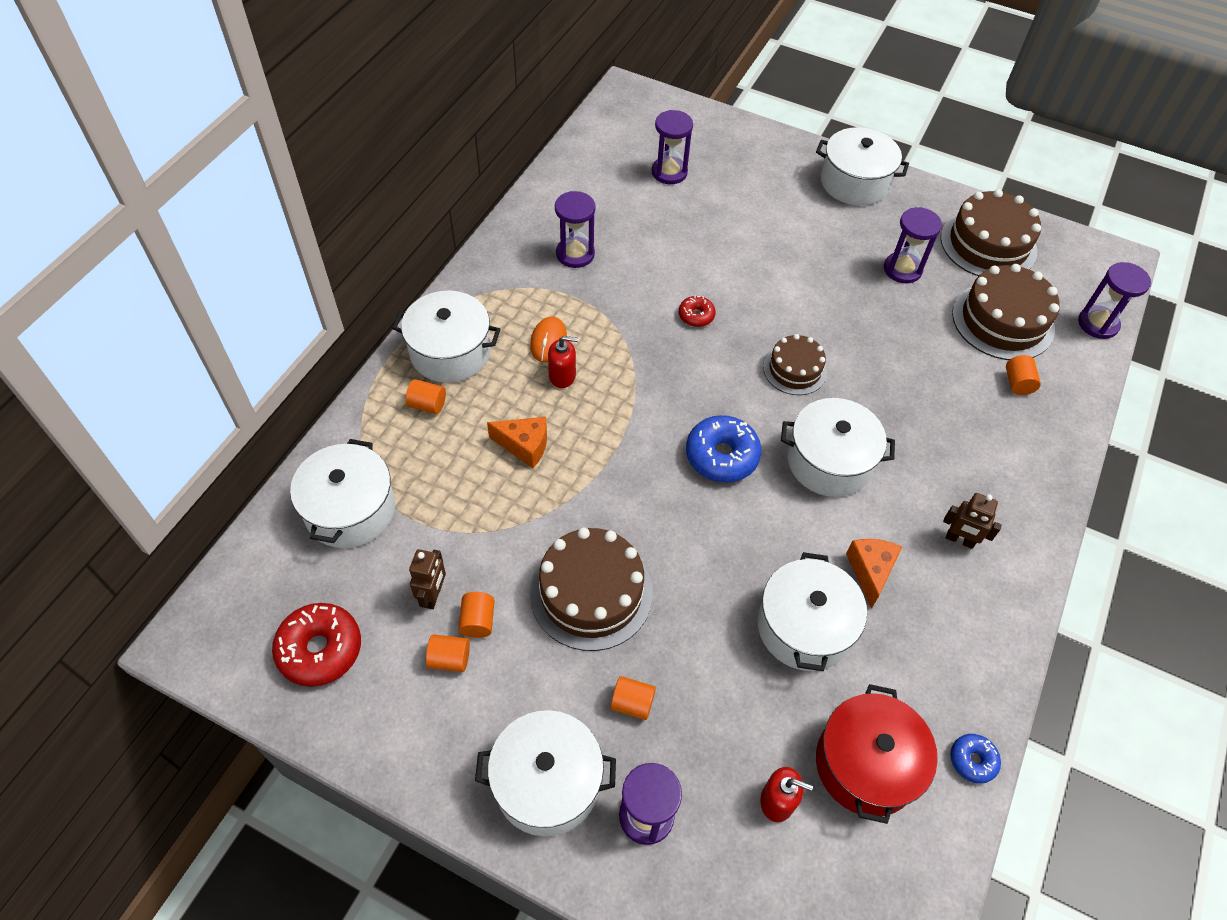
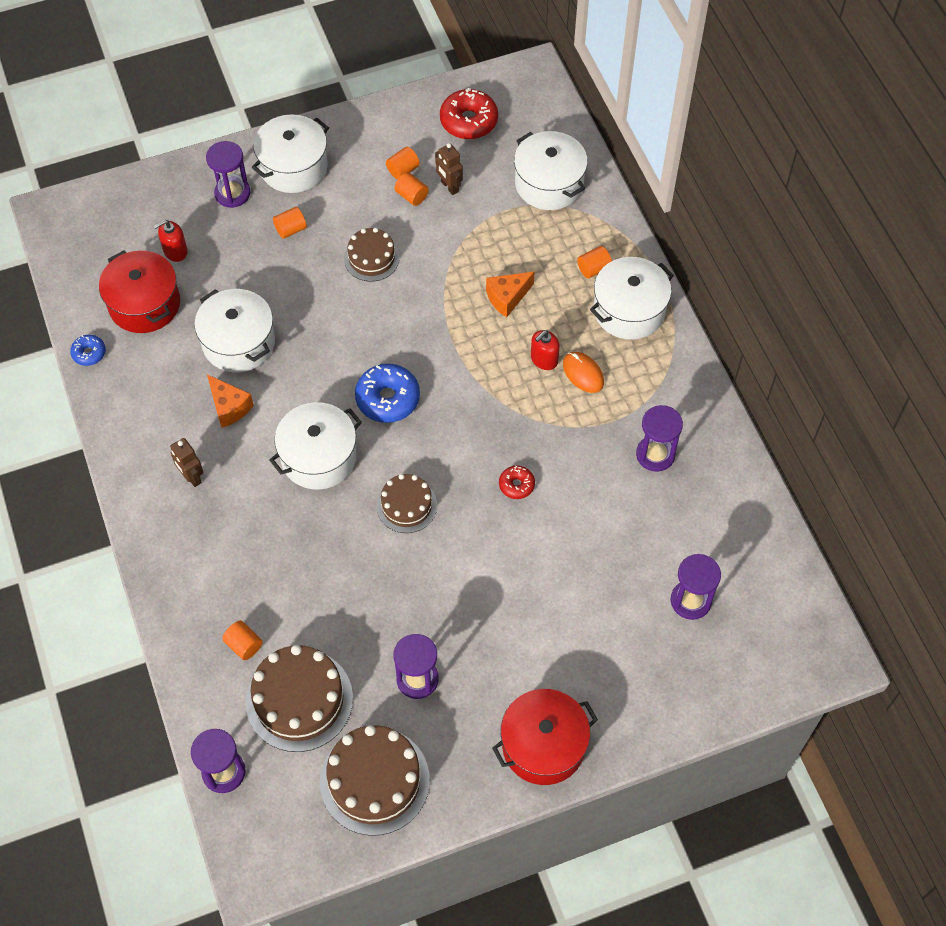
camera: 135 degrees right, 5 degrees up
brown cake [530,527,653,651] -> brown cake [344,228,400,282], size x0.60
white pot [816,127,909,206] -> red pot [492,689,598,785]
brown robot [943,493,1002,549] -> brown robot turned 105 degrees counterclockwise [170,438,203,487]

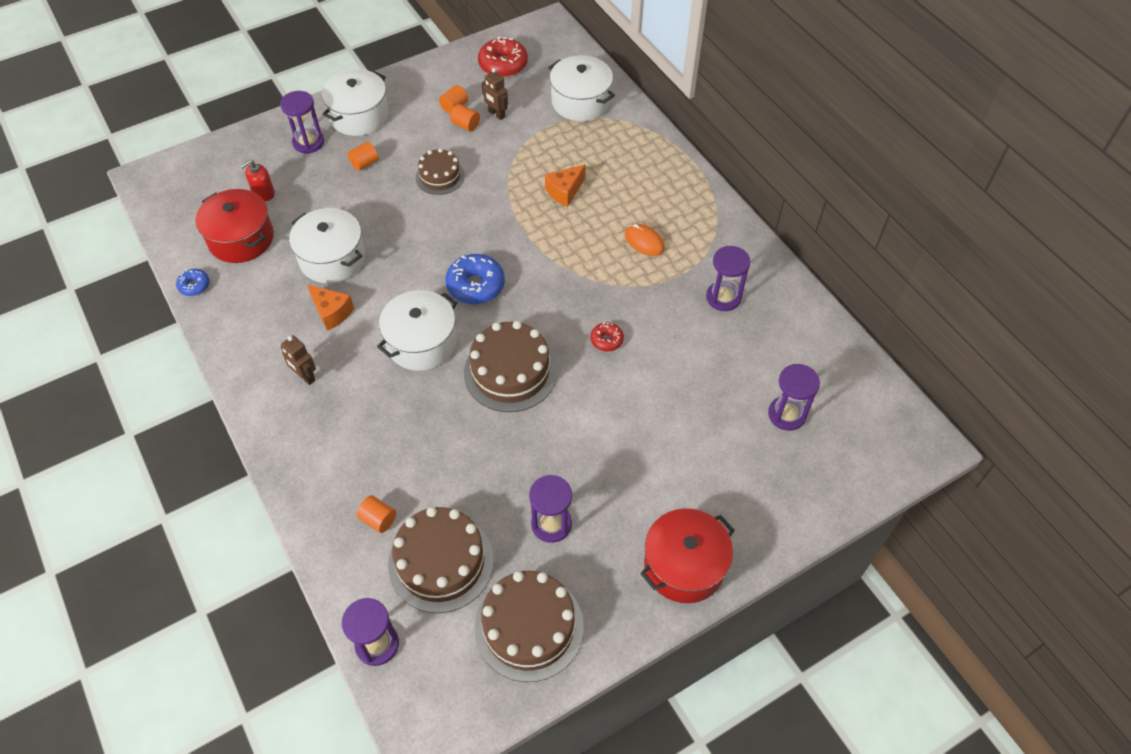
camera: 10 degrees left, 5 degrees down
brown cake [377,474,437,533] -> brown cake [464,321,557,412], size x1.66
red soap dispenser [531,330,560,370] -> none
orange cylinder [577,246,612,278] -> none
white pot [590,257,674,340] -> none

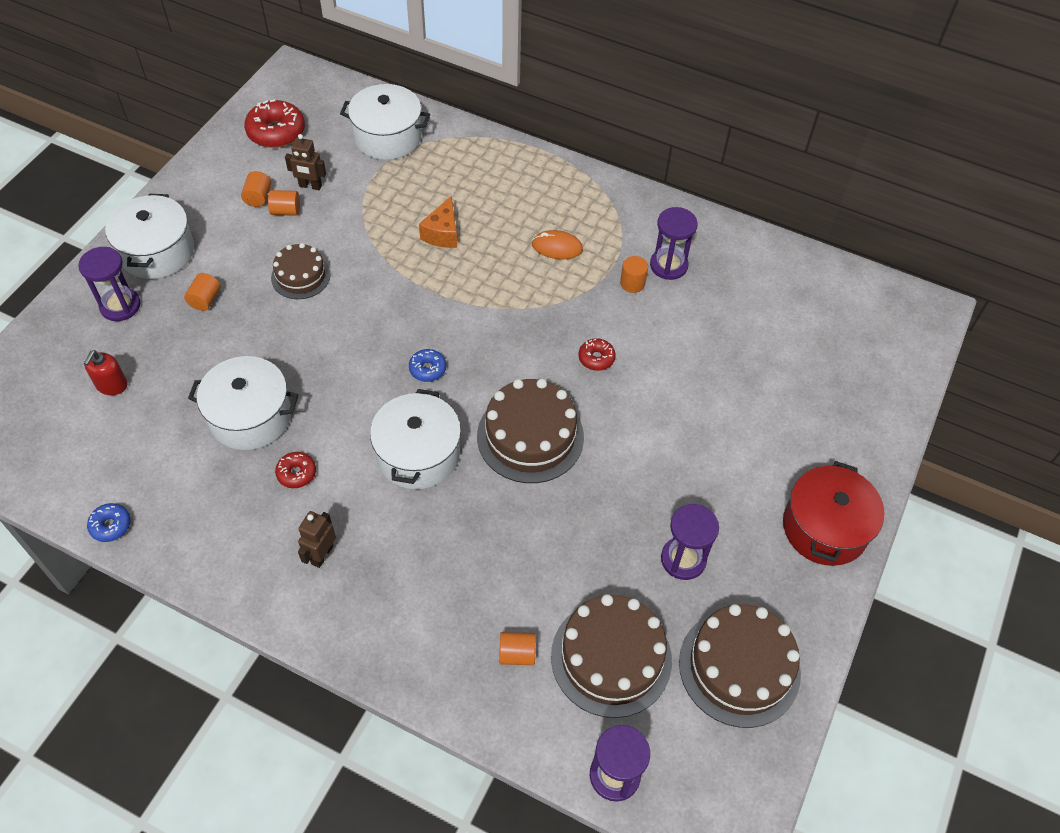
camera: 35 degrees left, 0 degrees up
red pot [195,189,274,263] -> none
brown robot [281,335,316,385] -> brown robot turned 105 degrees clockwise [298,511,336,568]
orange cheese [307,285,354,331] -> red donut [275,452,316,488]
blue donut [445,254,505,304] -> blue donut [409,349,446,382], size x0.54
purple hourglass [768,364,820,431] -> none
none -> orange cylinder [620,256,648,293]

